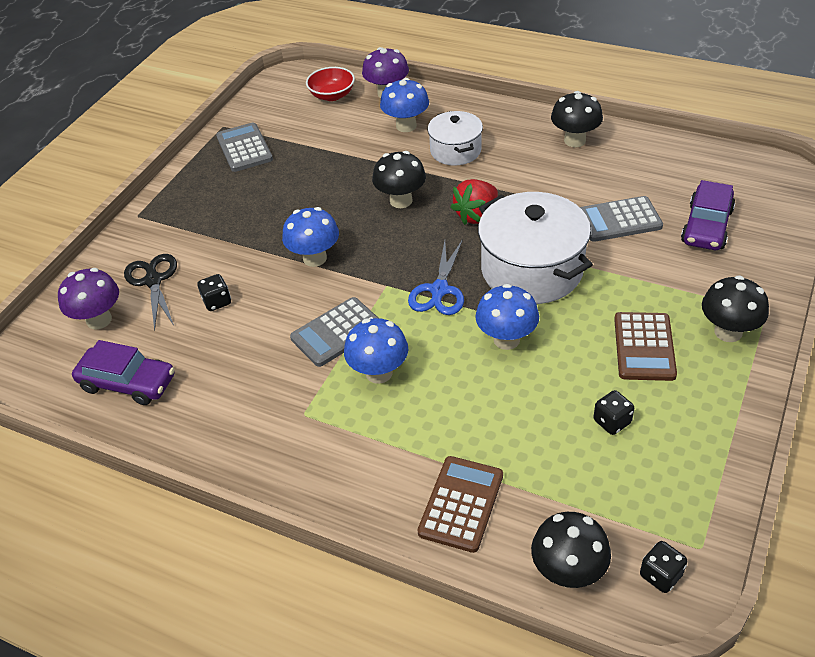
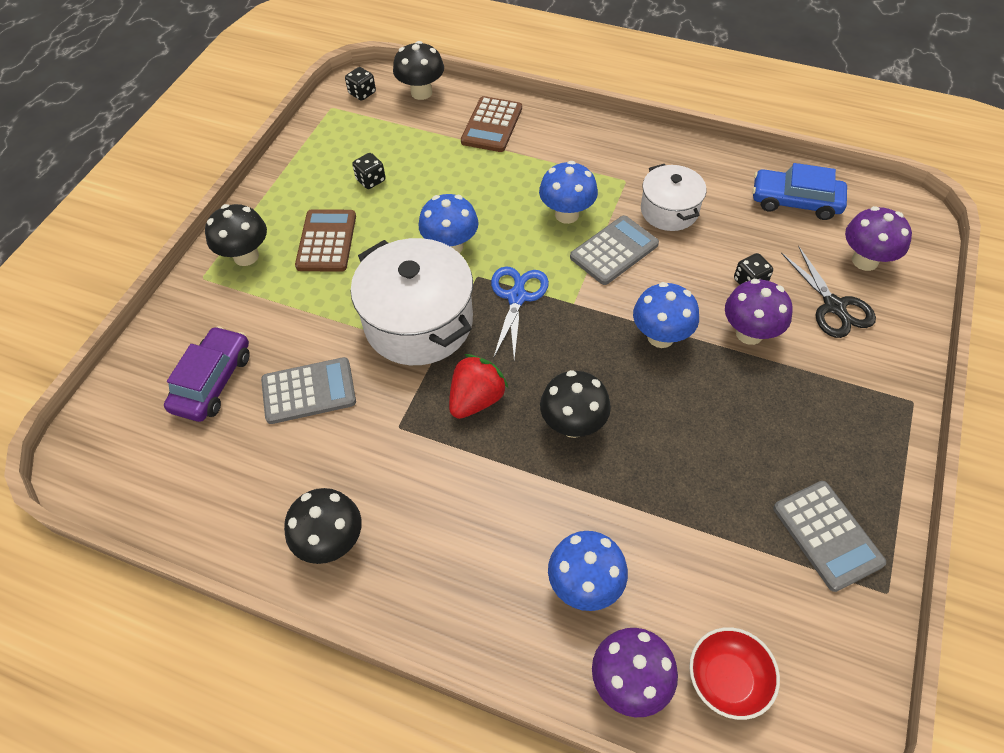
camera: 175 degrees right, 10 degrees up
purple car [72,340,175,405] -> blue car [752,163,847,220]
white pot [428,111,483,166] -> white pot moved to [641,164,706,231]
none -> purple mushroom [725,279,793,345]

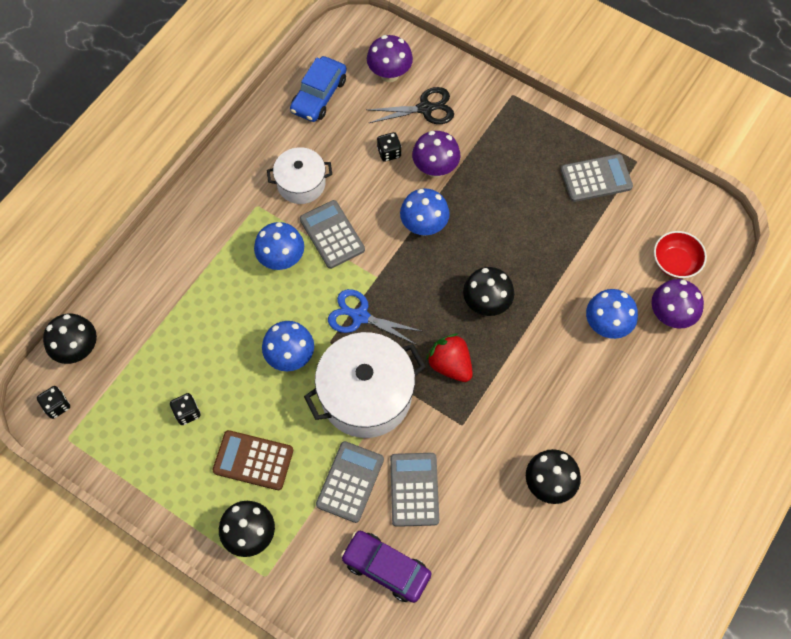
camera: 80 degrees left, 10 degrees up
brown calculator [461,96,522,152] -> none
none -> grey calculator [316,441,384,523]

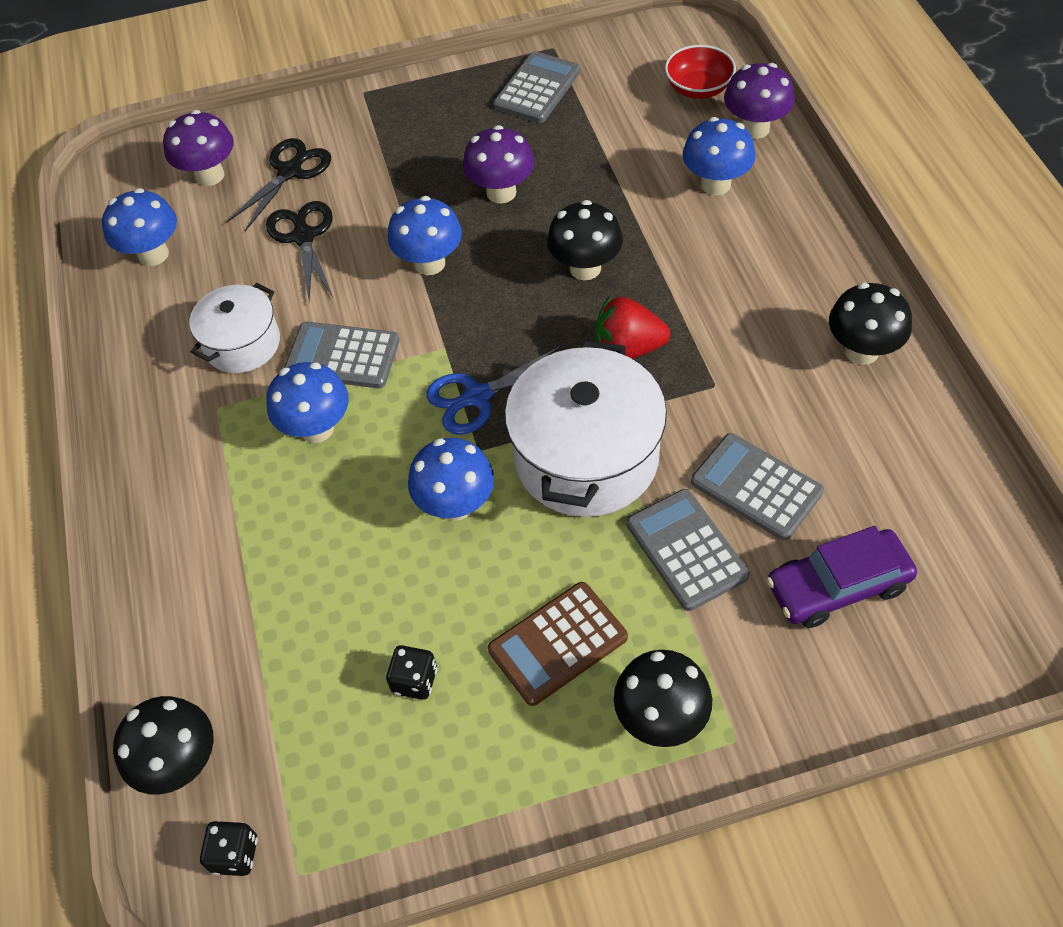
camera: 45 degrees left, 10 degrees down
blue car [290,56,347,122] -> blue mushroom [102,188,177,266]
black dice [377,132,402,162] -> black scissors [266,201,333,303]
purple mushroom [412,131,460,178] -> purple mushroom moved to [463,125,534,203]

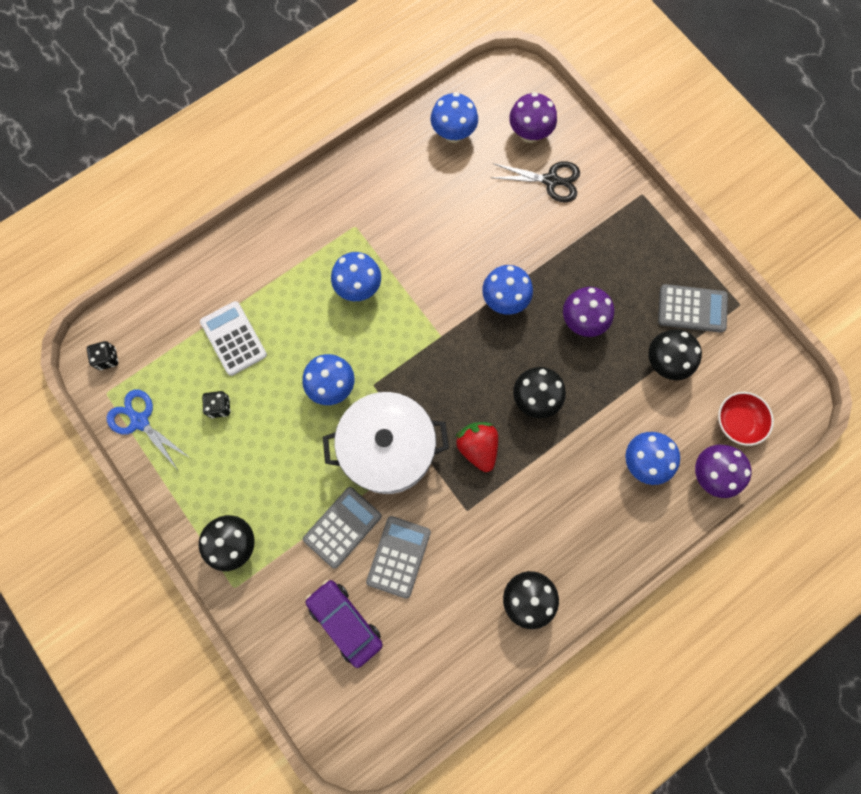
camera: 65 degrees right, 20 degrees up
black mushroom [113,696,214,795] -> black mushroom moved to [648,330,702,380]
white pot [189,283,280,373] -> none
black scissors [266,201,333,303] -> none
grey calculator [284,322,399,388] -> none
blue scissors [426,346,561,435] -> blue scissors moved to [107,390,190,470]
brown calculator [488,582,628,706] -> none
none -> white calculator [200,301,267,376]

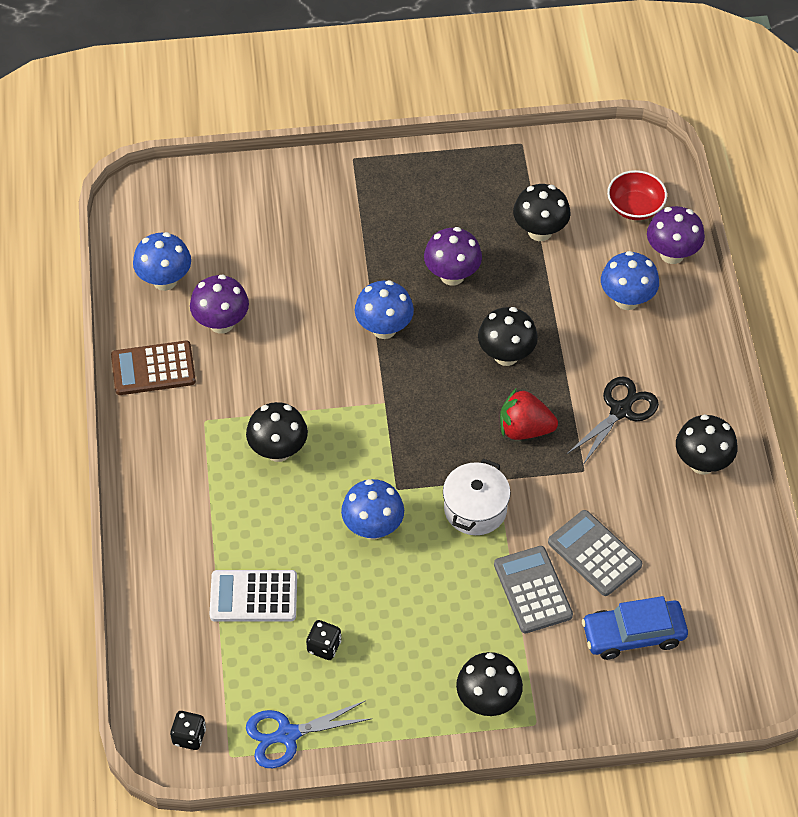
camera: 60 degrees left, 20 degrees down
purple car [305,580,383,668] -> blue car [582,596,688,660]
white pot [323,392,449,494] -> white pot [443,459,511,535], size x0.58
blue mushroom [331,252,381,301] -> black mushroom [246,402,308,462]
black scissors [490,161,580,203] -> black scissors moved to [566,376,659,466]
purple mushroom [509,92,557,143] -> purple mushroom moved to [190,275,249,334]
grey calculator [658,284,728,333] -> none
none -> brown calculator [111,341,196,395]

